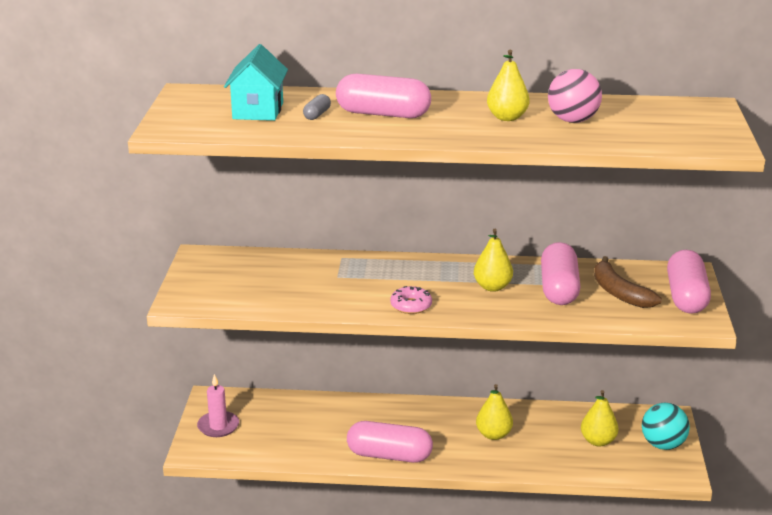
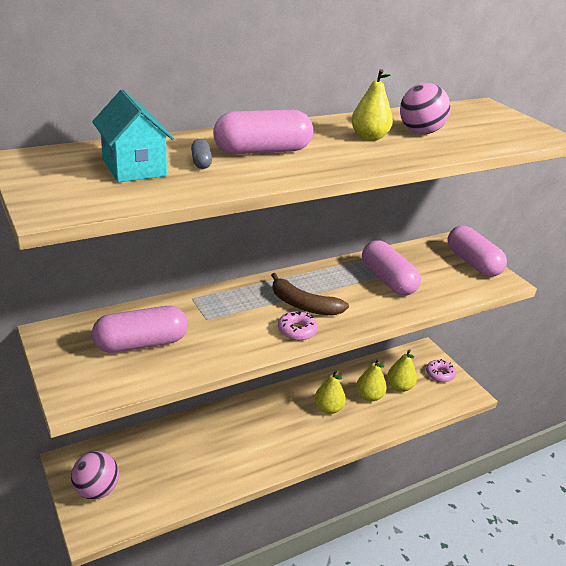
camera: 35 degrees left, 5 degrees up
pink candle [197,374,239,437] -> pink ball [71,451,119,500]
pink capsule [347,421,433,463] -> pink capsule moved to [92,306,188,353]
yellow pear [474,229,513,292] -> yellow pear moved to [356,358,387,402]
brown banana [594,256,662,308] -> brown banana moved to [271,273,349,316]
turquoise ball [642,403,690,450] -> pink donut [426,359,456,382]

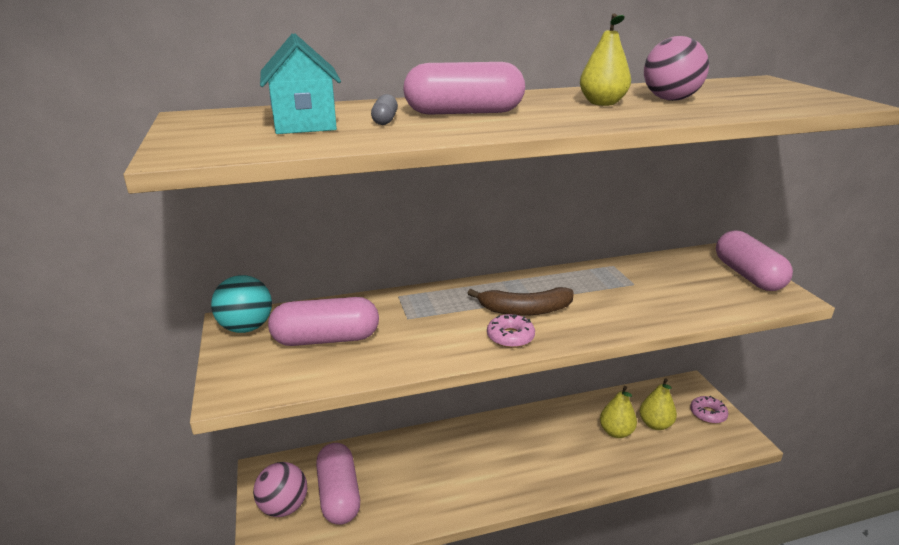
camera: 15 degrees right, 5 degrees down
brown banana [271,273,349,316] -> brown banana turned 45 degrees counterclockwise [468,287,574,316]
yellow pear [315,370,346,414] -> none
pink capsule [362,240,421,296] -> pink capsule moved to [316,443,360,525]
none -> turquoise ball [211,275,272,333]

